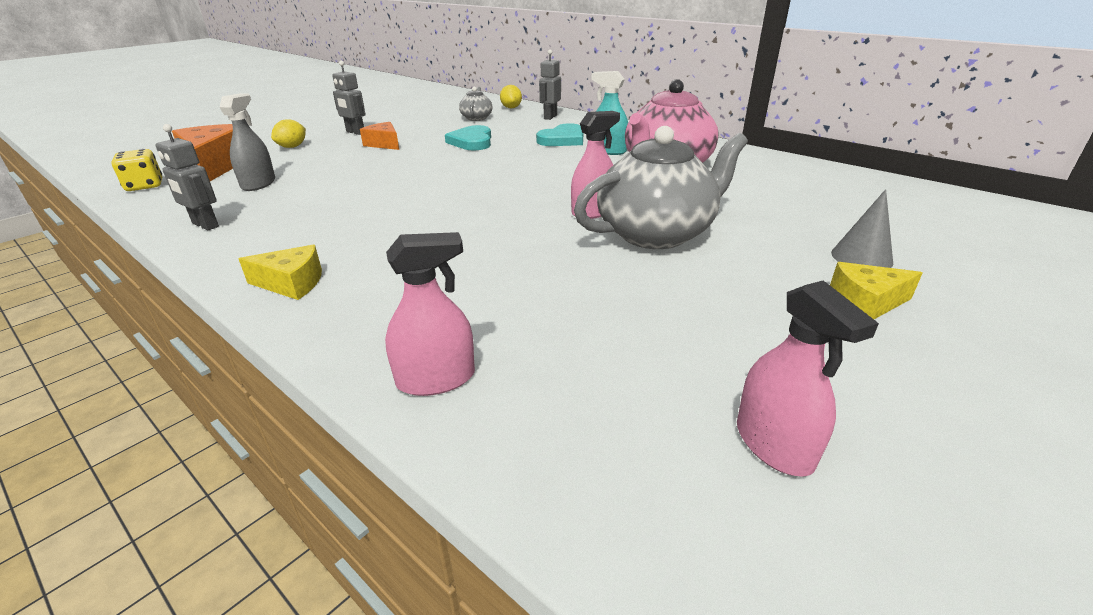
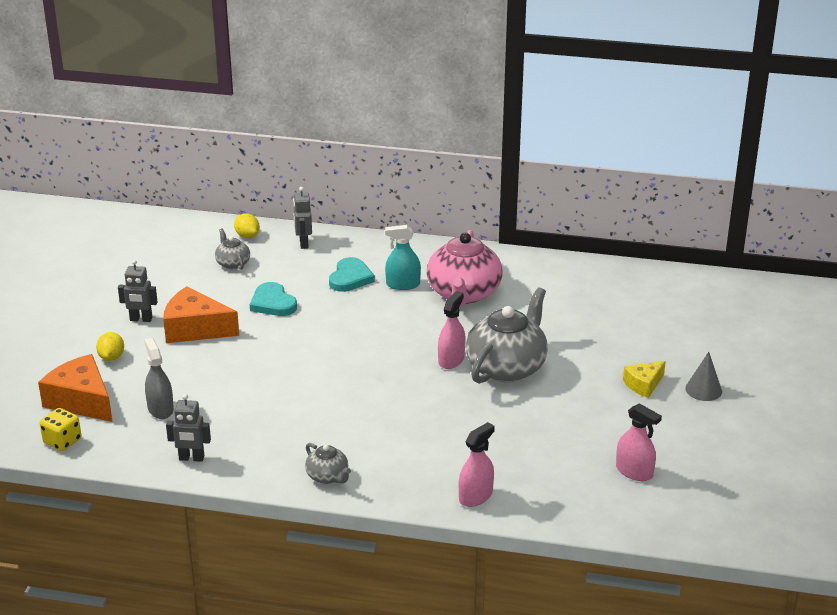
camera: 30 degrees left, 0 degrees up
yellow cheese [239,245,322,300] -> grey teapot [305,443,351,484]
orange cheese [360,122,399,150] -> orange cheese [163,286,239,343], size x1.75
grey cone [831,189,893,268] -> grey cone moved to [685,352,722,401]

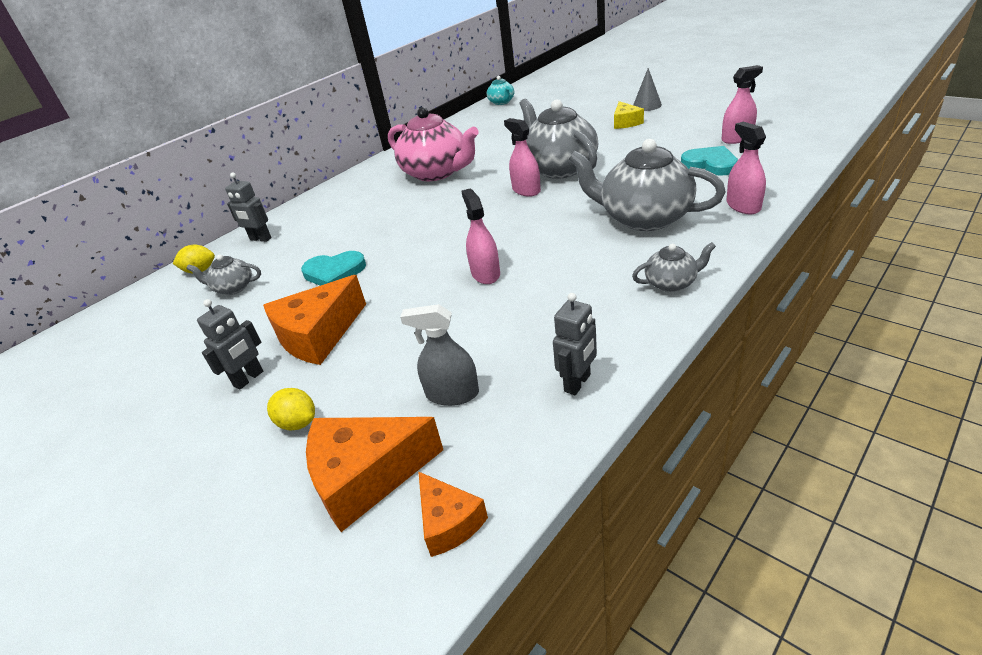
camera: 55 degrees left, 5 degrees up
yellow dice [40,408,81,451] -> orange cheese [418,471,488,557]
turquoise heart [329,257,375,292] -> turquoise heart moved to [681,146,738,176]
turquoise spray bottle [385,225,421,290] -> none
none -> pink spray bottle [461,188,500,284]
none -> turquoise teapot [487,76,514,105]
none -> grey teapot [569,139,726,231]

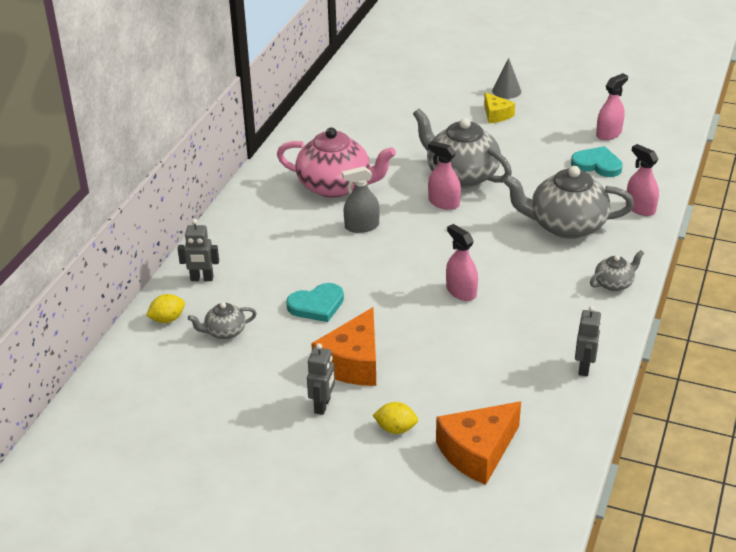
camera: 25 degrees left, 0 degrees up
grey spray bottle [400,304,479,406] -> grey spray bottle moved to [342,166,380,233]
orange cheese [418,471,488,557] -> none
turquoise teapot [487,76,514,105] -> none

